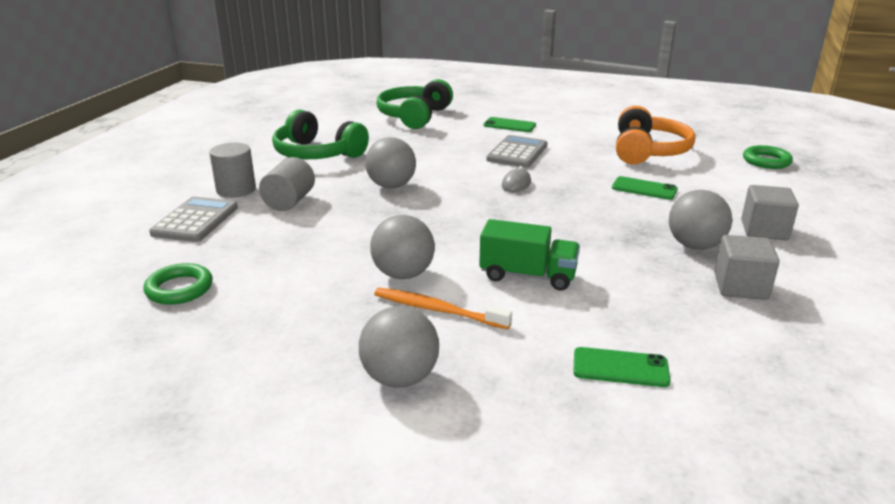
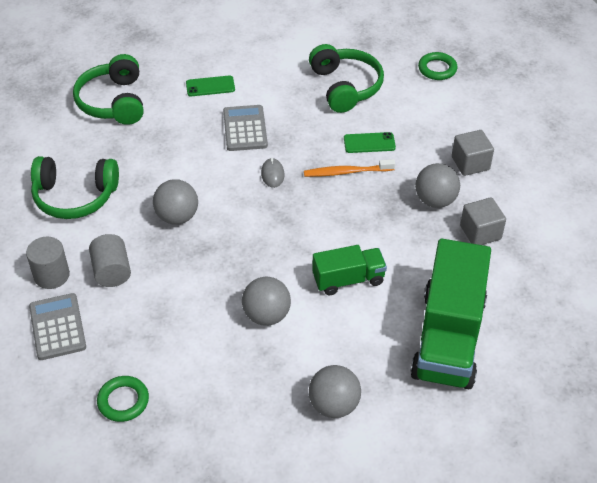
camera: 30 degrees left, 20 degrees up
orange toothbrush [374,288,512,329] -> orange toothbrush moved to [304,159,395,177]
green phone [573,347,671,387] -> green truck [410,239,491,389]
orange headphones [616,106,695,164] -> green headphones [309,44,384,113]

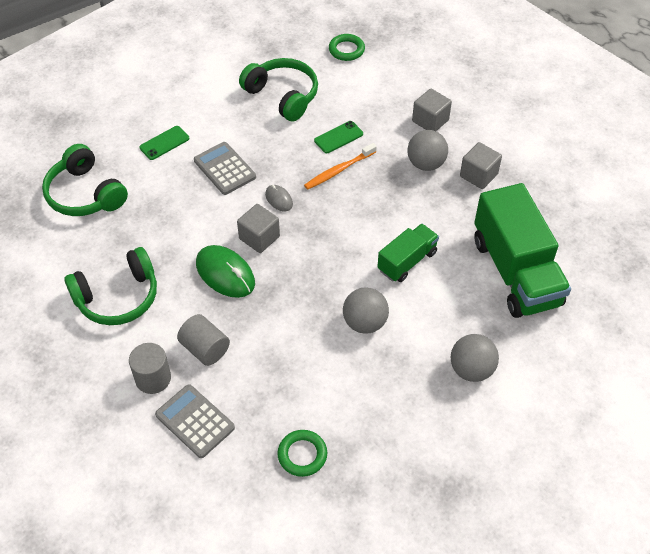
camera: 30 degrees left, 5 degrees up
grey ball [153,179,198,225] -> green mouse [196,245,255,298]
none -> grey cube [237,204,280,253]

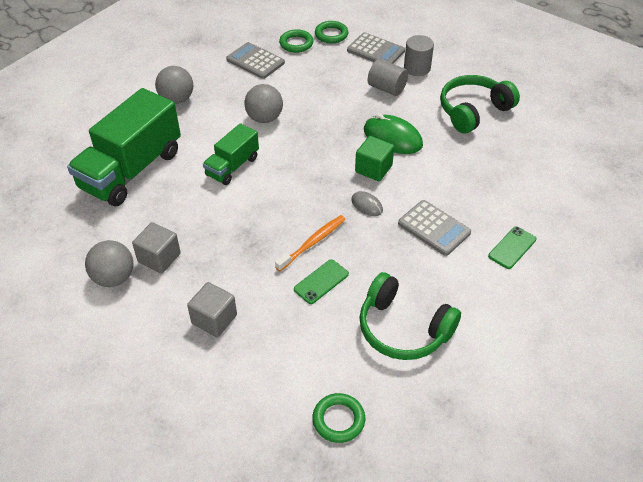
camera: 170 degrees right, 5 degrees down
green headphones [42,144,128,216] -> none
grey cube [237,204,280,253] -> green cube [355,136,394,181]
grey ball [407,130,448,171] -> grey ball moved to [85,240,134,287]
green truck [474,183,571,318] -> green truck turned 120 degrees counterclockwise [67,88,181,206]
none -> grey calculator [226,42,285,79]
none -> green ring [315,21,348,43]

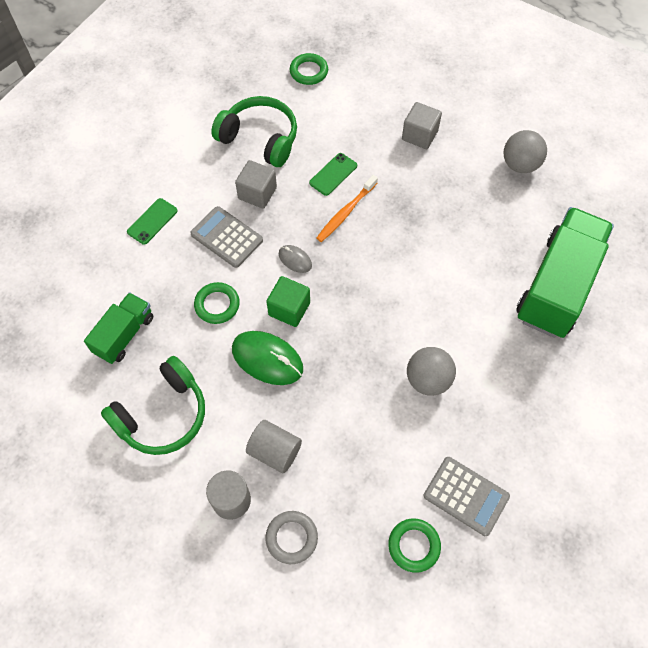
camera: 175 degrees right, 15 degrees up
grey cube [132,222,181,273] -> grey cube moved to [235,160,277,209]
grey ball [155,66,193,104] -> none
green truck [203,123,259,185] -> green truck moved to [84,292,153,364]
green ring [315,21,348,43] -> green ring moved to [194,282,240,324]
grey calculator [347,33,405,64] -> grey ring [266,511,318,564]

